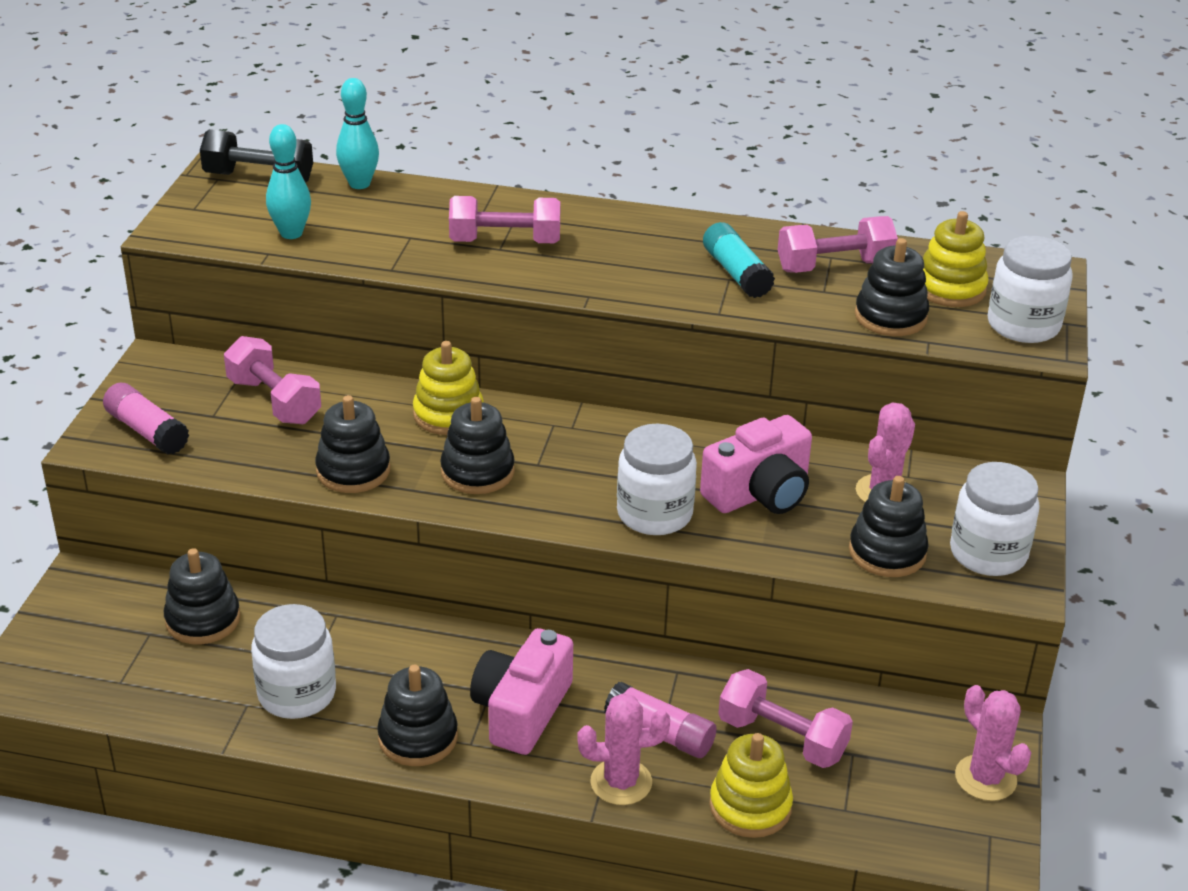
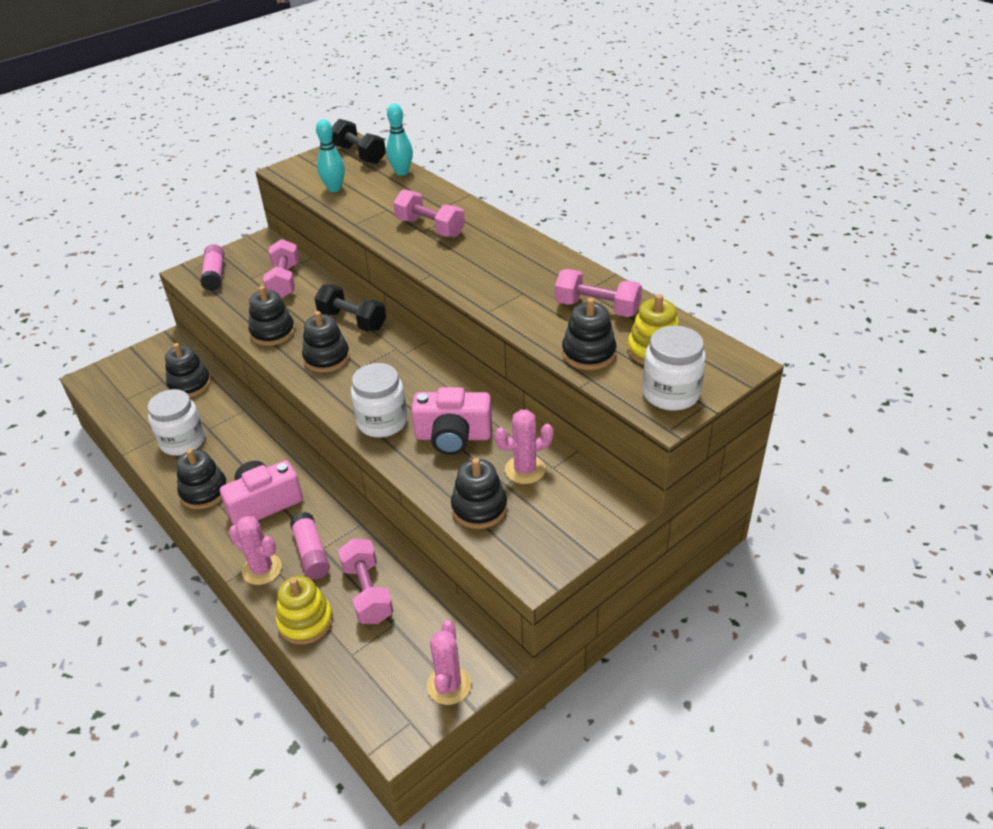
camera: 40 degrees right, 5 degrees up
yellow stacking toy [413,341,484,435] -> black dumbbell [314,284,386,332]
turquoise glue stick [703,222,775,298] -> none
white jar [950,462,1040,576] -> none

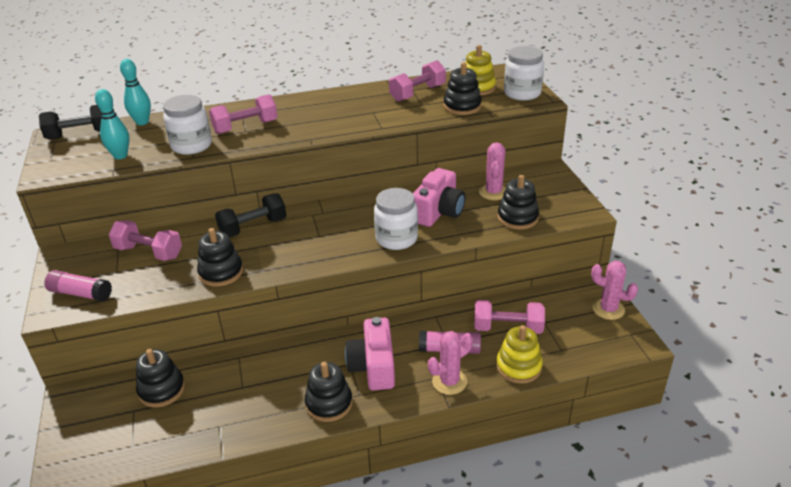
camera: 65 degrees left, 5 degrees down
white jar [148,389,205,456] -> white jar moved to [163,95,212,155]
black stacking toy [302,311,350,373] -> none

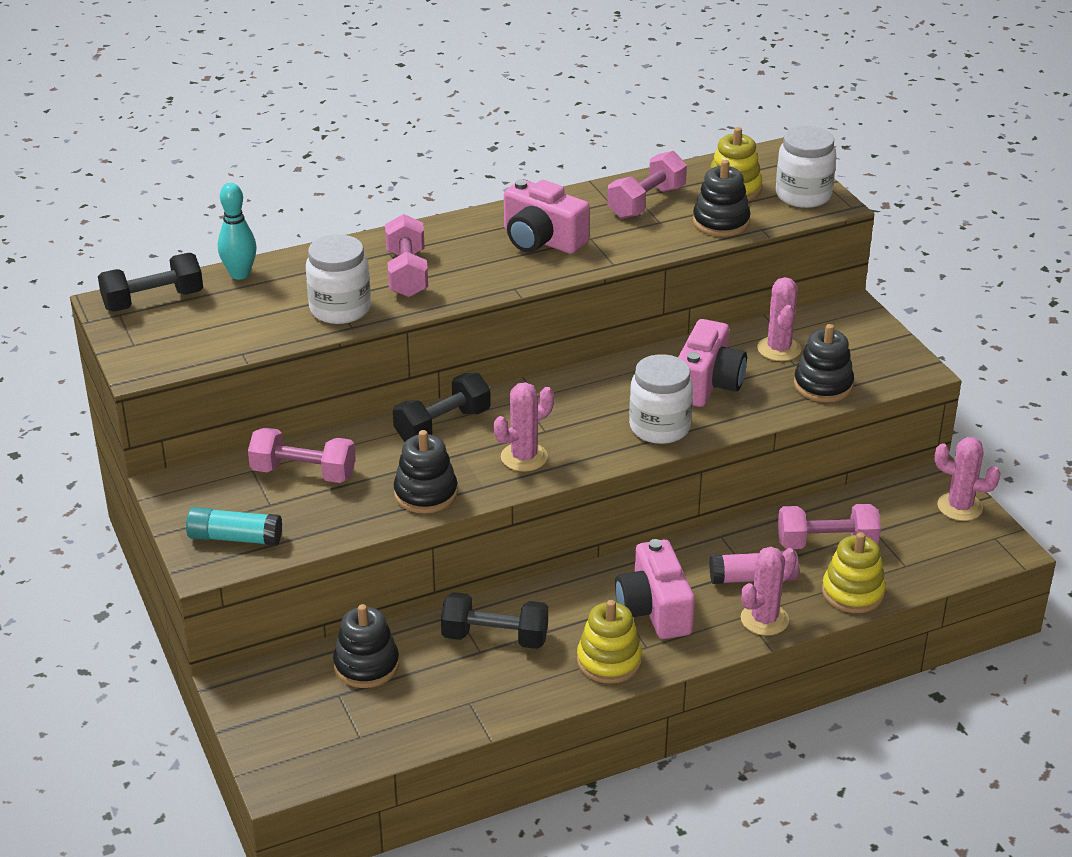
camera: 10 degrees left, 0 degrees up
pink glue stick [44,270,112,302] -> turquoise glue stick [186,507,282,546]
turquoise bowling pin [95,89,129,159] -> none
pink dumbbell [209,94,278,134] -> pink dumbbell turned 60 degrees counterclockwise [385,214,428,297]
black stacking toy [305,362,353,422] -> yellow stacking toy [577,600,642,684]
none -> black dumbbell [441,592,548,649]
none -> pink cactus [494,382,554,471]
none -> pink camera [504,179,590,254]

